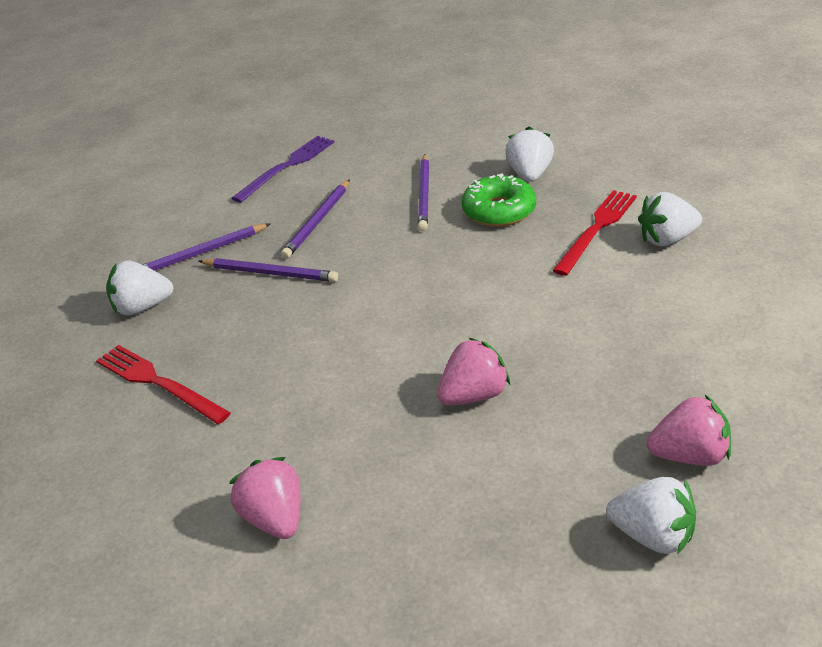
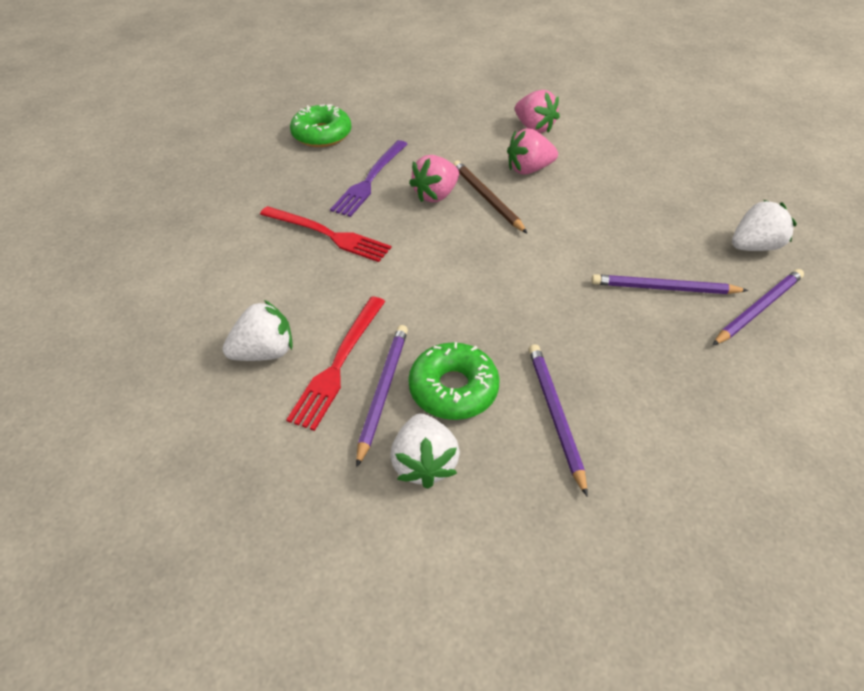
camera: 165 degrees right, 10 degrees up
red fork [96,345,231,424] -> red fork moved to [260,206,391,262]
purple fork [232,136,334,203] -> purple fork moved to [330,140,407,217]
purple pencil [281,179,350,259] -> purple pencil moved to [356,325,408,467]
white strawberry [606,477,696,554] -> green donut [290,104,351,147]
pink strawberry [646,395,731,466] -> pink strawberry moved to [507,128,558,175]
none -> brown pencil [453,161,527,233]

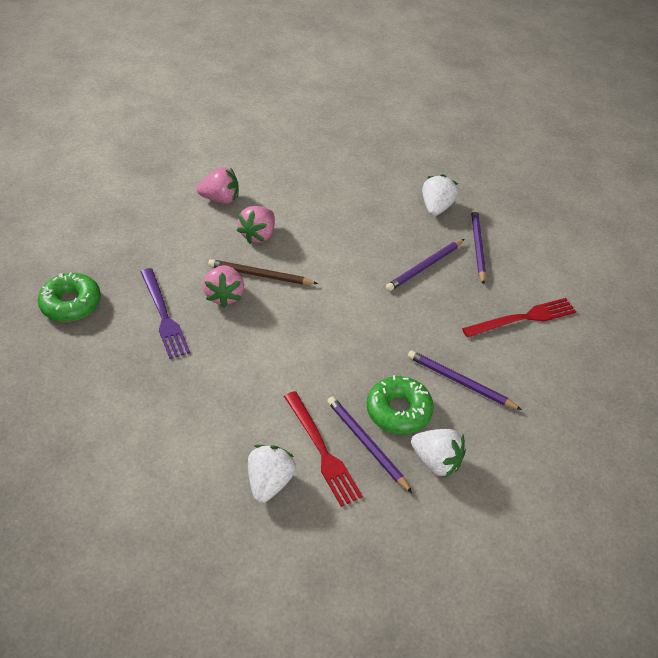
camera: 50 degrees left, 0 degrees up
red fork [260,206,391,262] -> red fork moved to [462,298,576,337]

